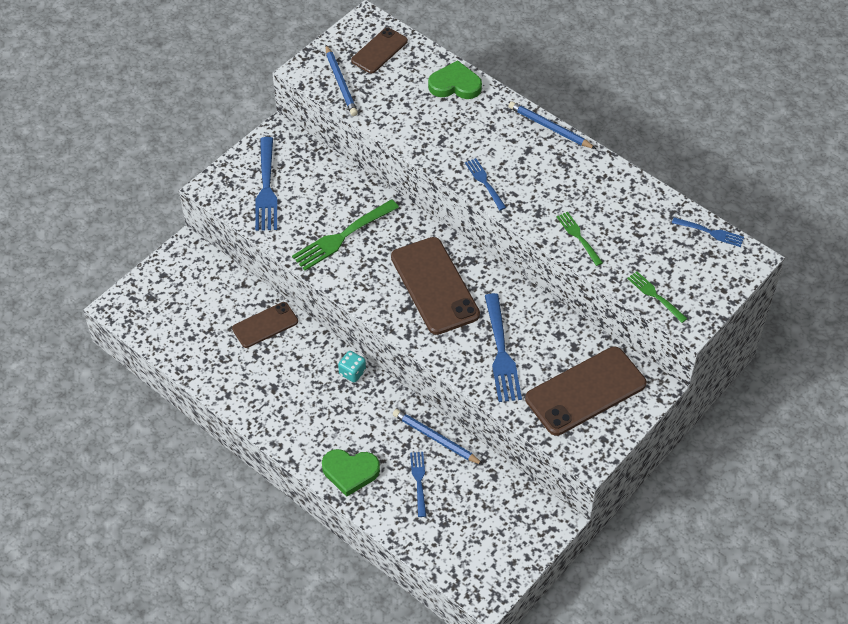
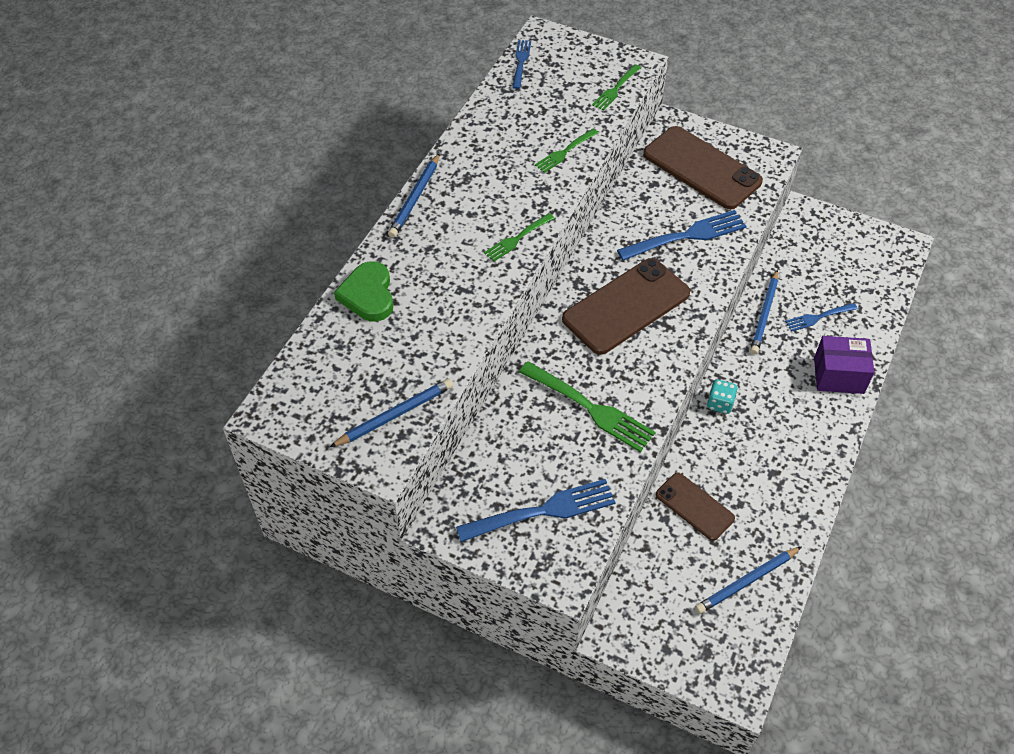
camera: 105 degrees left, 0 degrees up
green heart [322,449,380,497] -> purple box [814,336,874,394]
brown phone [351,28,408,73] -> none
blue fork [465,158,506,210] -> green fork [484,213,554,262]
none -> blue pencil [695,547,801,614]

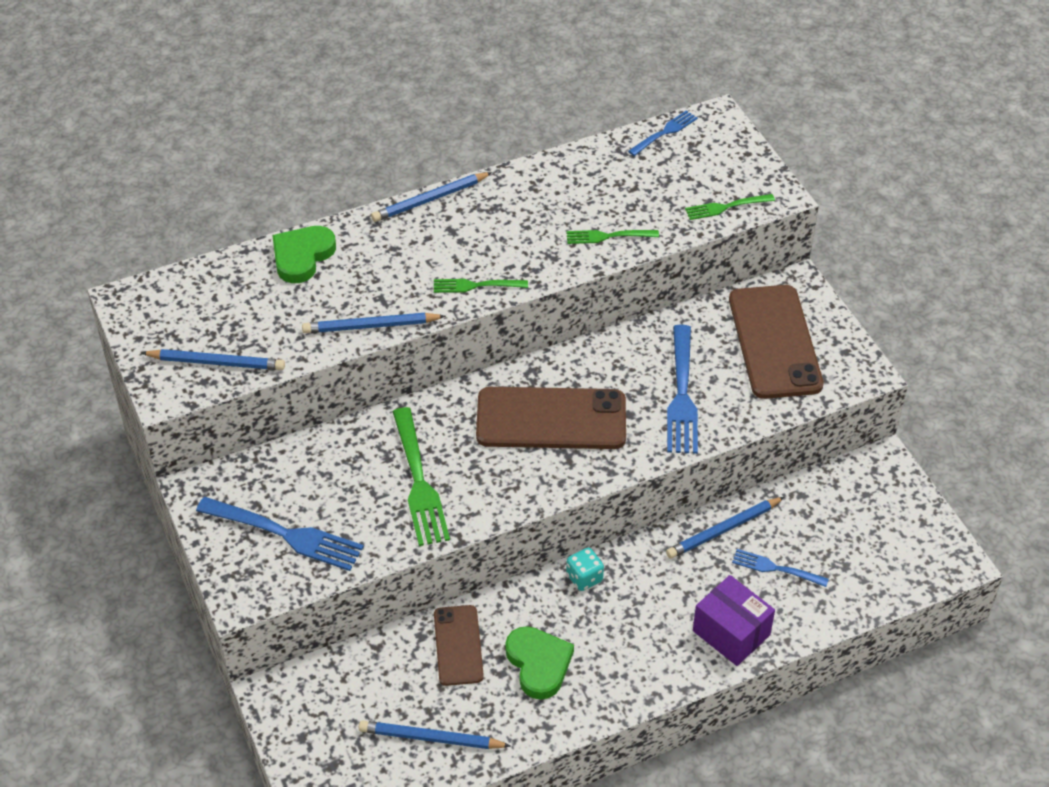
camera: 40 degrees right, 5 degrees down
blue fork [617,210,746,261] -> blue fork turned 75 degrees clockwise [667,325,698,454]
none -> blue pencil [302,313,446,333]
none -> green heart [505,626,574,700]

